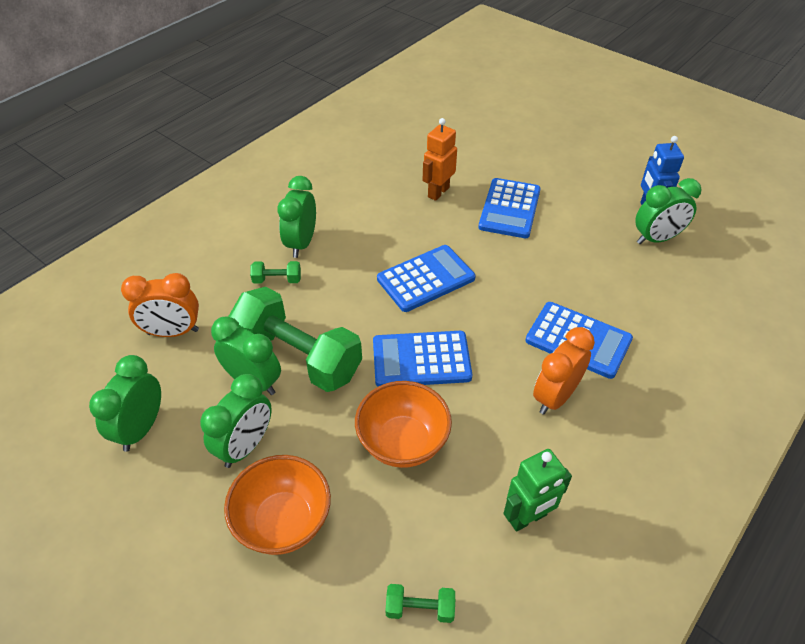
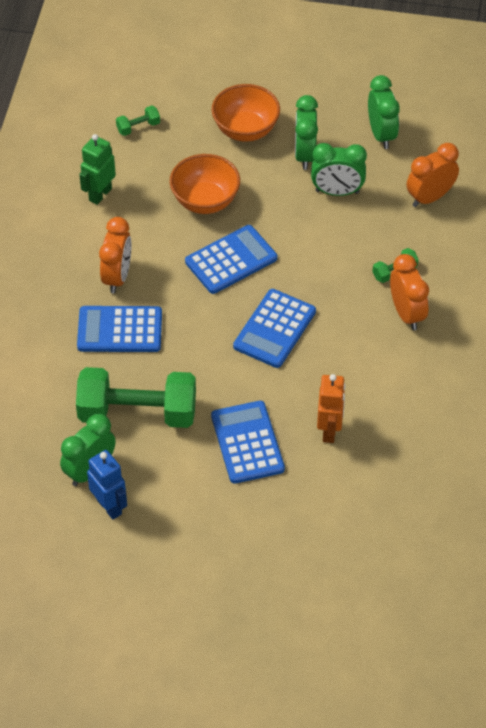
camera: 150 degrees right, 5 degrees up
green dumbbell [229,287,362,392] -> green dumbbell moved to [76,367,196,428]
green clock [277,176,316,258] -> orange clock [390,254,429,330]

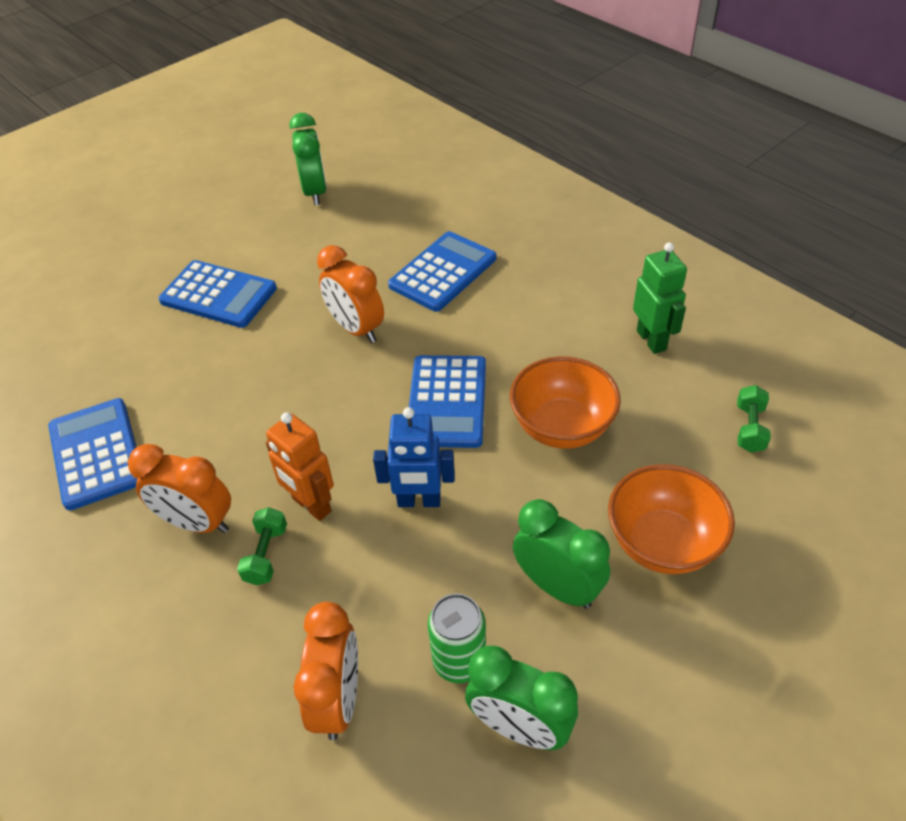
camera: 130 degrees right, 5 degrees down
green dumbbell [76,367,196,428] -> none
blue robot [87,450,127,520] -> blue robot moved to [373,407,455,507]
orange clock [99,217,132,293] -> orange clock moved to [317,245,384,343]
blue calculator [233,289,316,368] -> blue calculator moved to [48,398,138,510]
green clock [311,143,367,196] -> none
orange robot [317,374,345,443] -> orange robot moved to [266,412,334,521]
none -> green can [428,594,486,683]

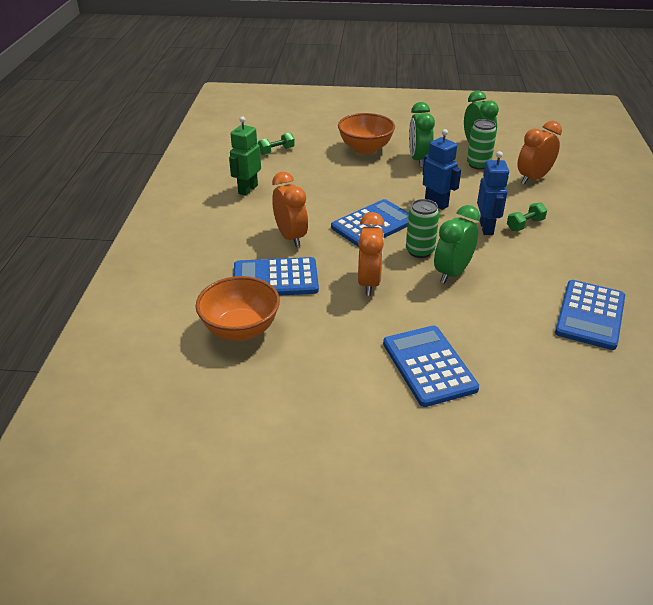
camera: 135 degrees left, 10 degrees down
orange clock [128,444,231,533] -> orange clock moved to [272,172,308,247]
orange robot [266,412,334,521] -> blue robot [477,151,509,235]
green clock [290,113,327,205] -> green clock moved to [434,205,480,284]
orange bowl [510,356,621,449] -> orange bowl moved to [196,276,280,341]
none -> green can [406,199,439,258]

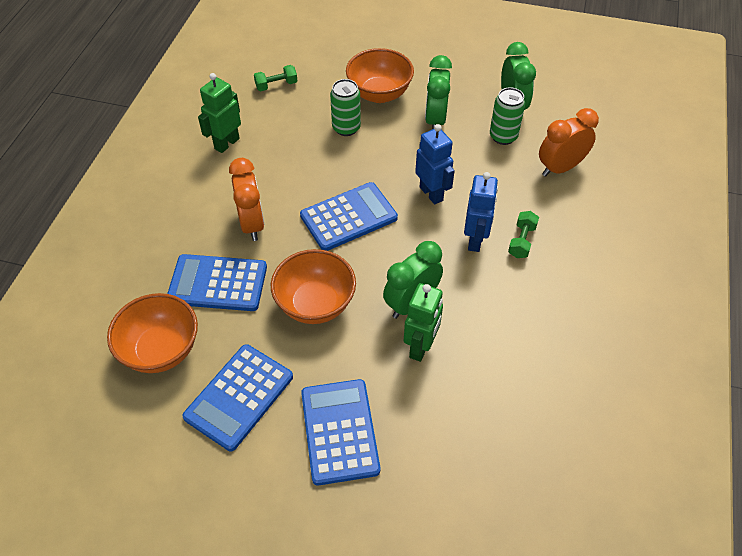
camera: 10 degrees right, 15 degrees up
orange clock [358,212,385,296] -> orange bowl [271,249,356,324]
green can [406,199,439,258] -> green can moved to [330,79,361,136]
green dumbbell [507,202,547,231] -> green dumbbell turned 45 degrees counterclockwise [508,211,539,258]
blue calculator [555,280,625,350] -> blue calculator moved to [182,344,293,451]
none -> green robot [404,283,443,362]

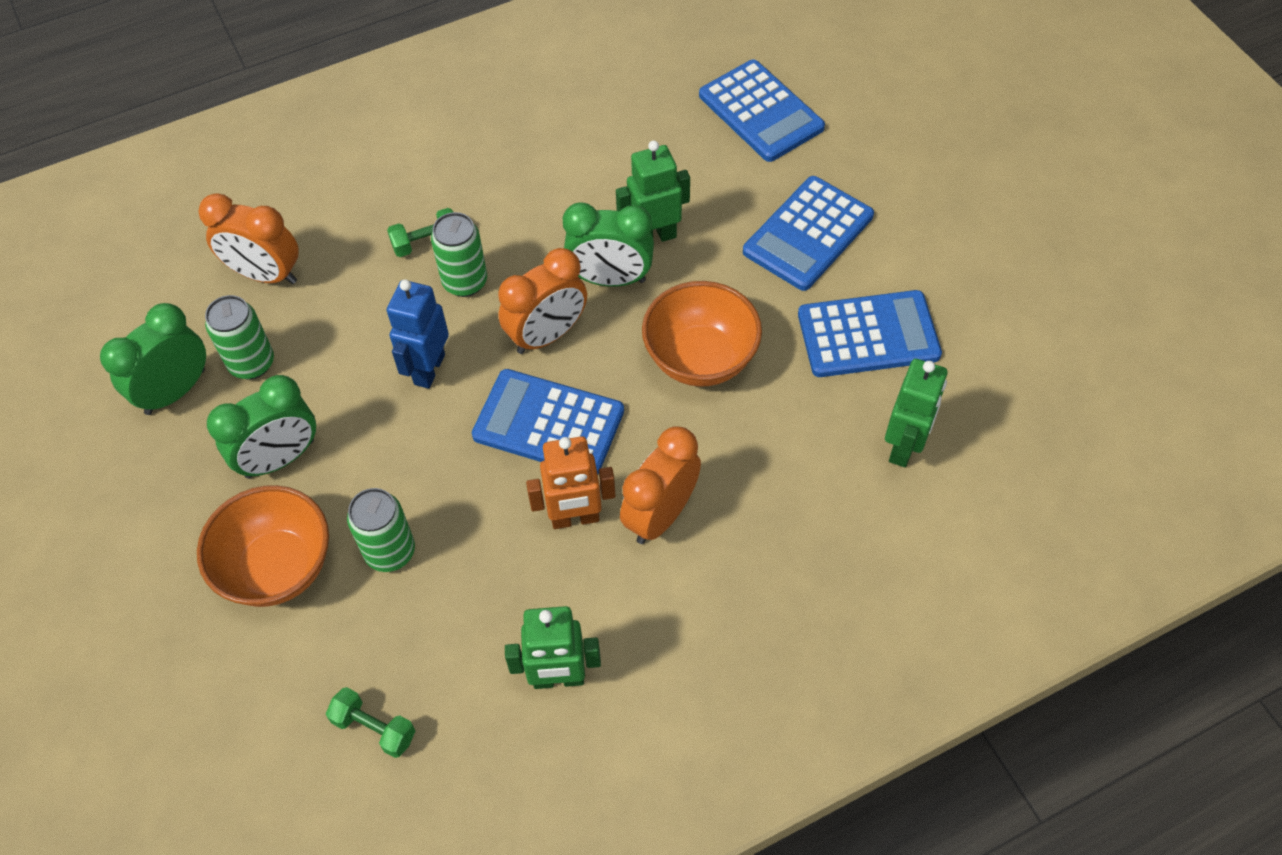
camera: 130 degrees left, 5 degrees up
orange bowl [107,293,198,373] -> green robot [885,359,947,467]
blue calculator [167,254,267,311] -> blue calculator moved to [699,60,825,162]
blue robot [464,172,498,252] -> green can [431,212,487,297]
none -> orange clock [498,248,587,354]
none -> orange robot [526,436,616,529]

